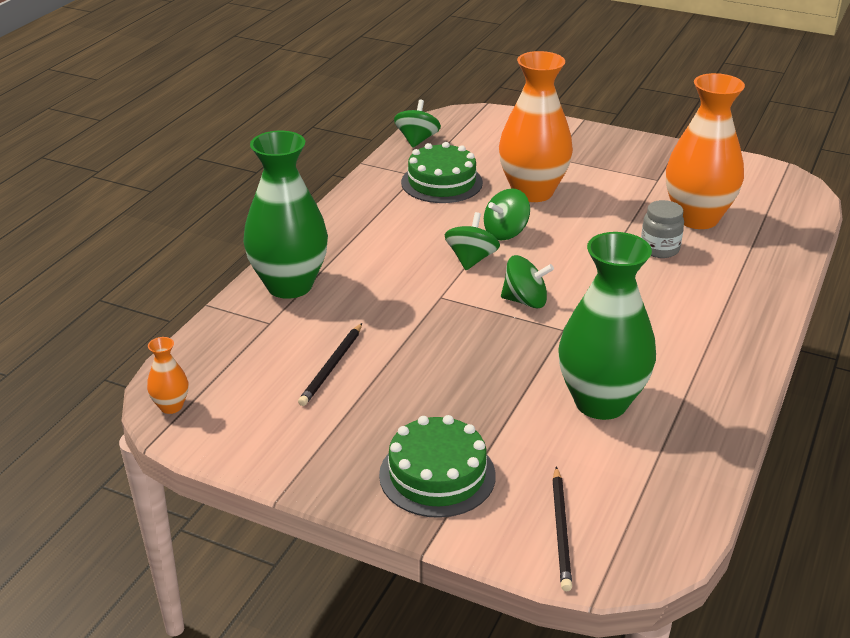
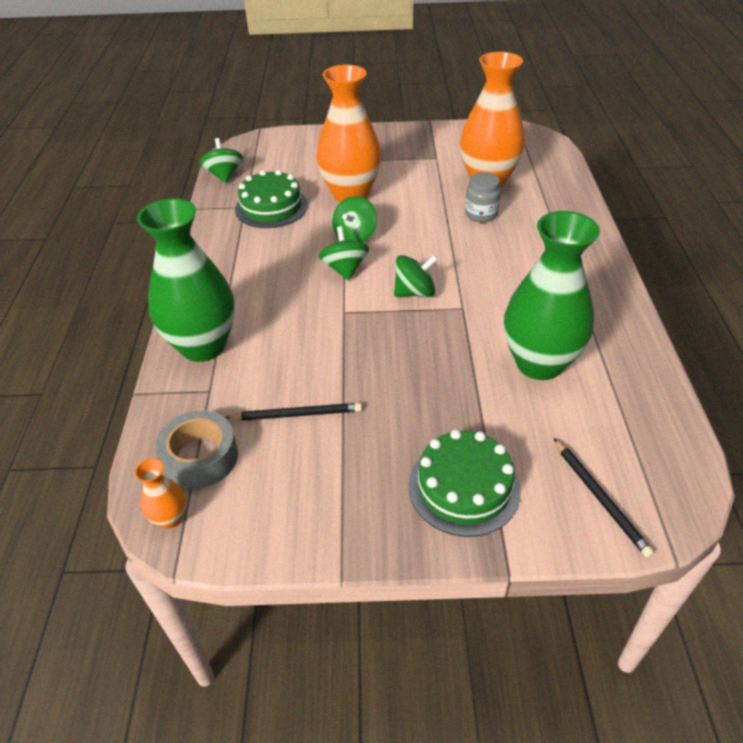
camera: 25 degrees left, 10 degrees up
black pencil [298,323,362,406] -> black pencil turned 90 degrees counterclockwise [225,403,362,421]
none -> grey tape [155,410,238,489]

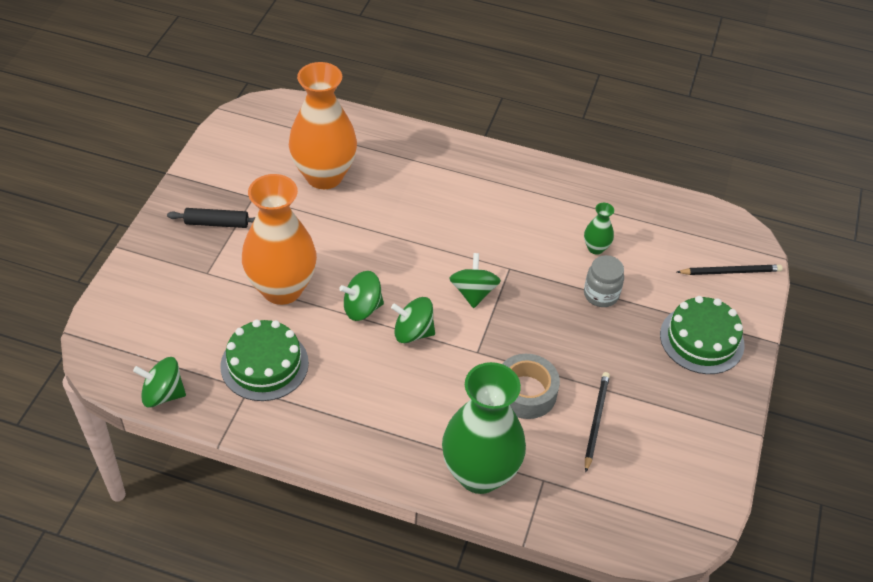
camera: 75 degrees left, 5 degrees up
orange vase [135,458,186,529] -> none
grey tape [155,410,238,489] -> grey tape moved to [502,354,560,419]
green spinning top [332,196,377,243] -> green spinning top turned 120 degrees clockwise [339,271,384,321]
grey jar [465,172,501,222] -> grey jar moved to [584,255,624,307]
green vase [504,211,600,380] -> green vase [584,203,614,255], size x0.43
none -> black rolling pin [167,208,256,228]

